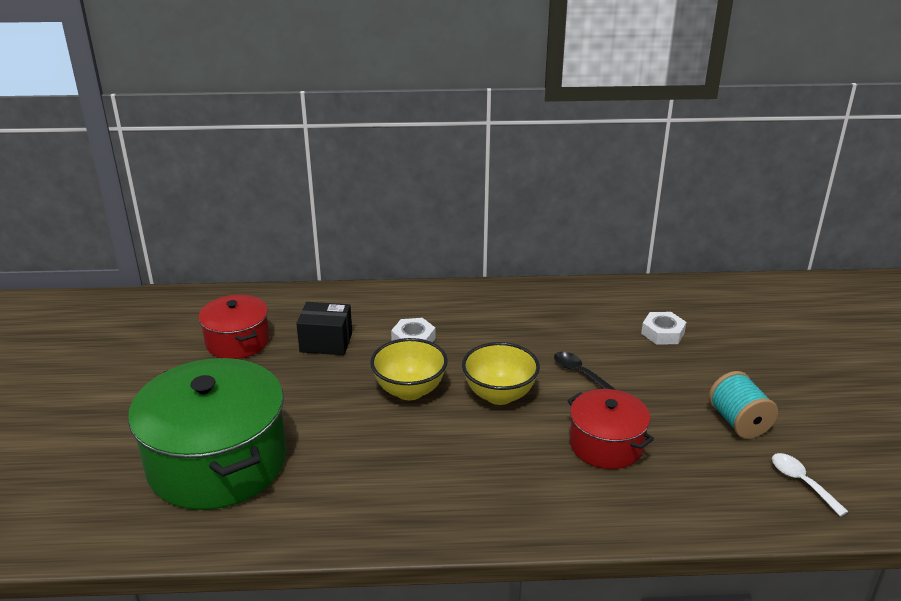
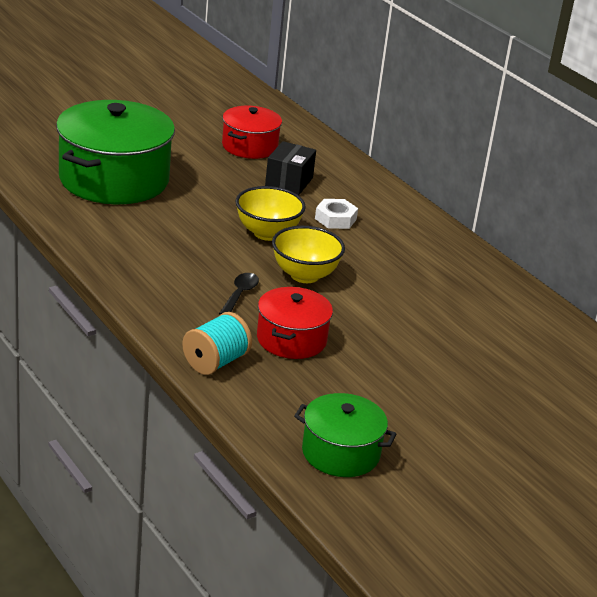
camera: 55 degrees right, 0 degrees up
black box [296,302,352,355] -> black box turned 45 degrees clockwise [265,141,316,195]
black spoon [554,351,616,390] -> black spoon moved to [219,273,259,315]
white nut [641,312,686,345] -> none
turquoise spool [709,371,778,439] -> turquoise spool moved to [182,312,252,375]
white spoon [772,453,849,517] -> green pot [294,393,396,477]

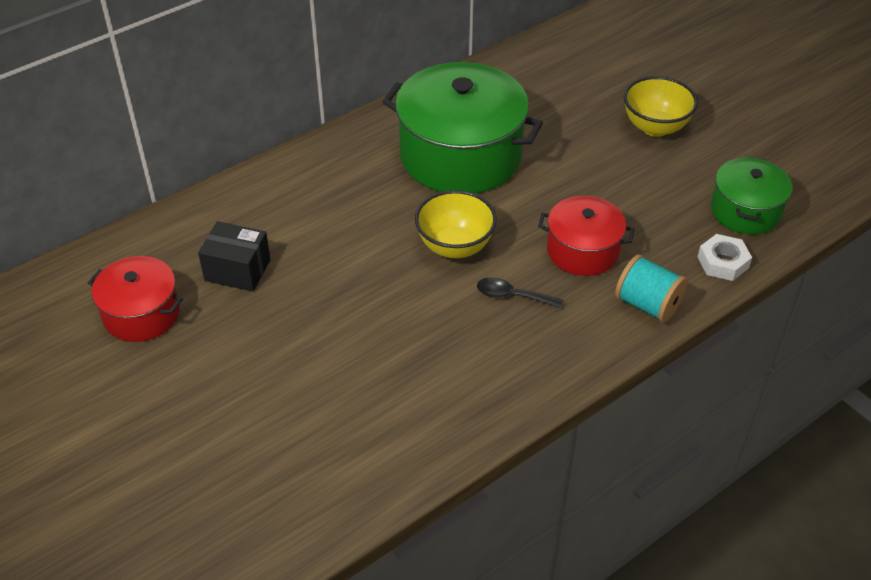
camera: 90 degrees left, 15 degrees up
green pot [56,100,175,204] -> green pot moved to [382,62,543,194]
yellow bowl [236,186,306,241] -> yellow bowl moved to [624,76,698,137]
white nut [315,199,358,229] -> white nut moved to [698,234,752,281]

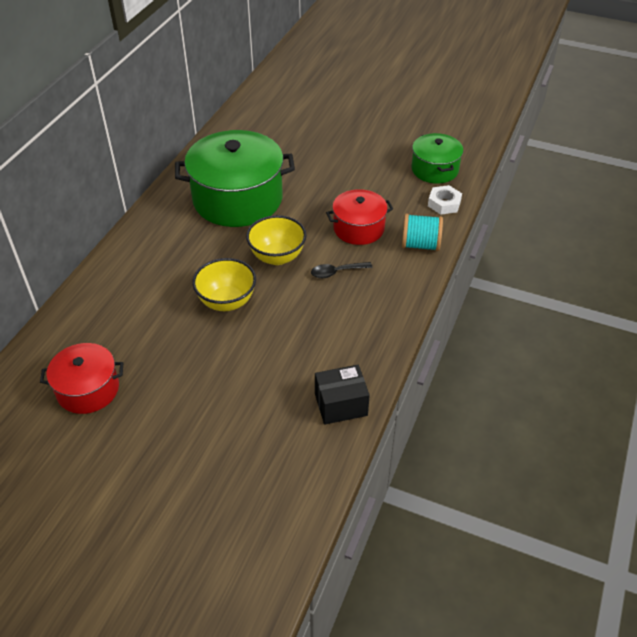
camera: 30 degrees left, 0 degrees up
black box [198,221,271,292] -> black box moved to [315,365,370,425]
yellow bowl [624,76,698,137] -> yellow bowl moved to [192,258,256,311]

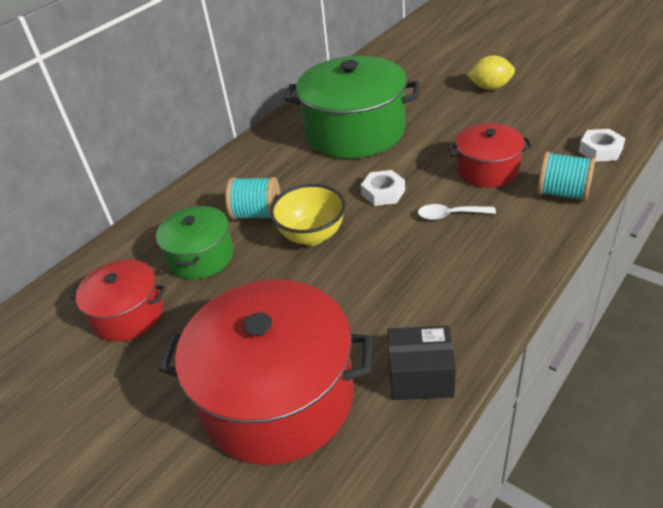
camera: 20 degrees right, 5 degrees down
yellow bowl [246,215,307,265] -> white nut [361,170,405,206]
black spoon [311,262,372,278] -> white spoon [418,204,496,220]
green pot [412,133,463,184] -> green pot moved to [156,206,234,279]
none -> red pot [159,280,372,465]
none -> turquoise spool [226,177,280,219]
none -> yellow lemon [467,55,515,90]

